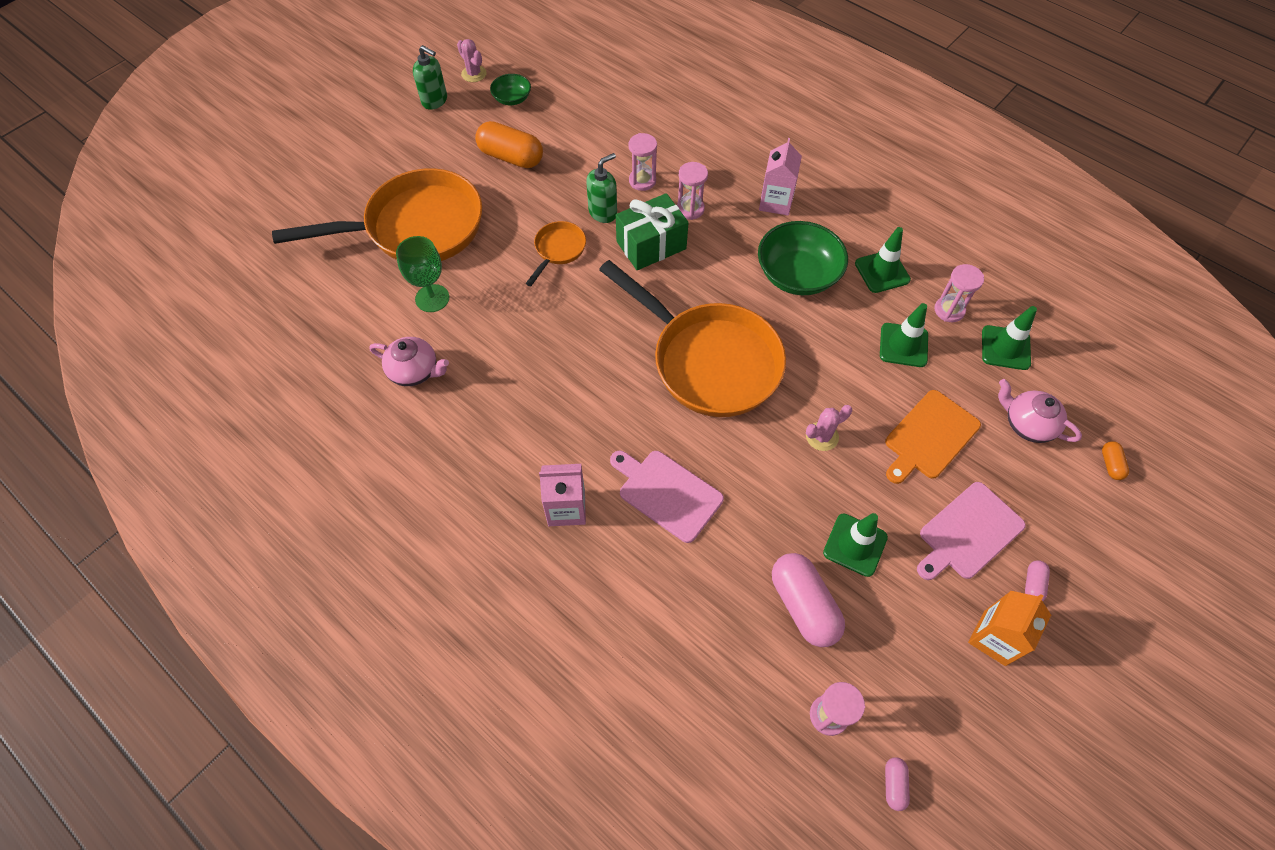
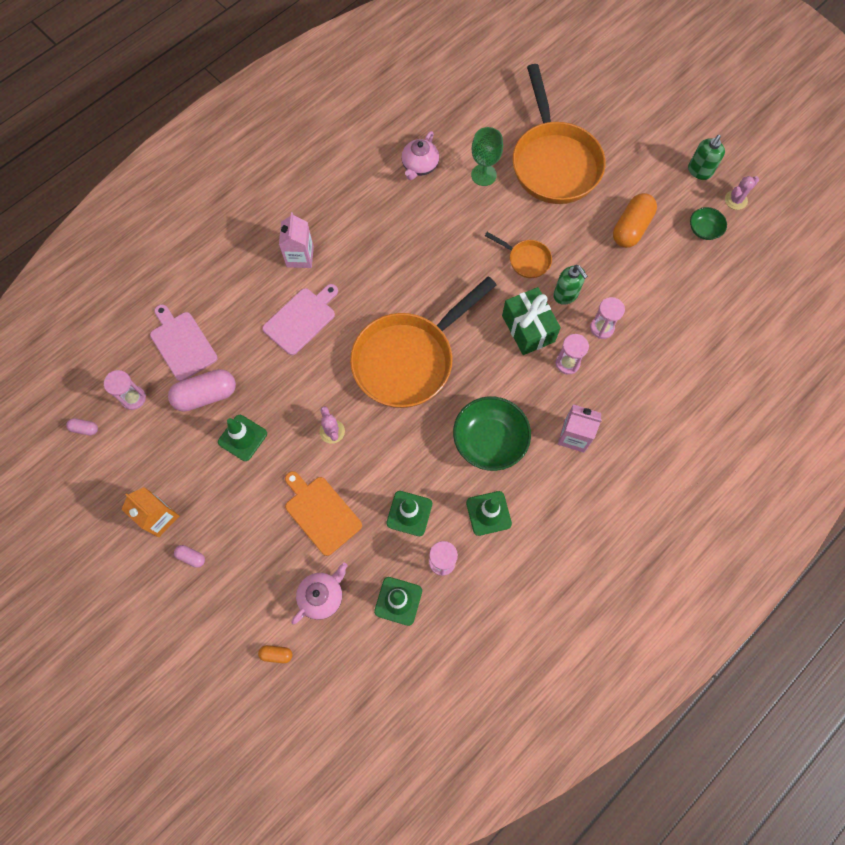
camera: 95 degrees right, 10 degrees up
pink cutting board [917,482,1026,580] -> pink cutting board moved to [150,304,218,381]

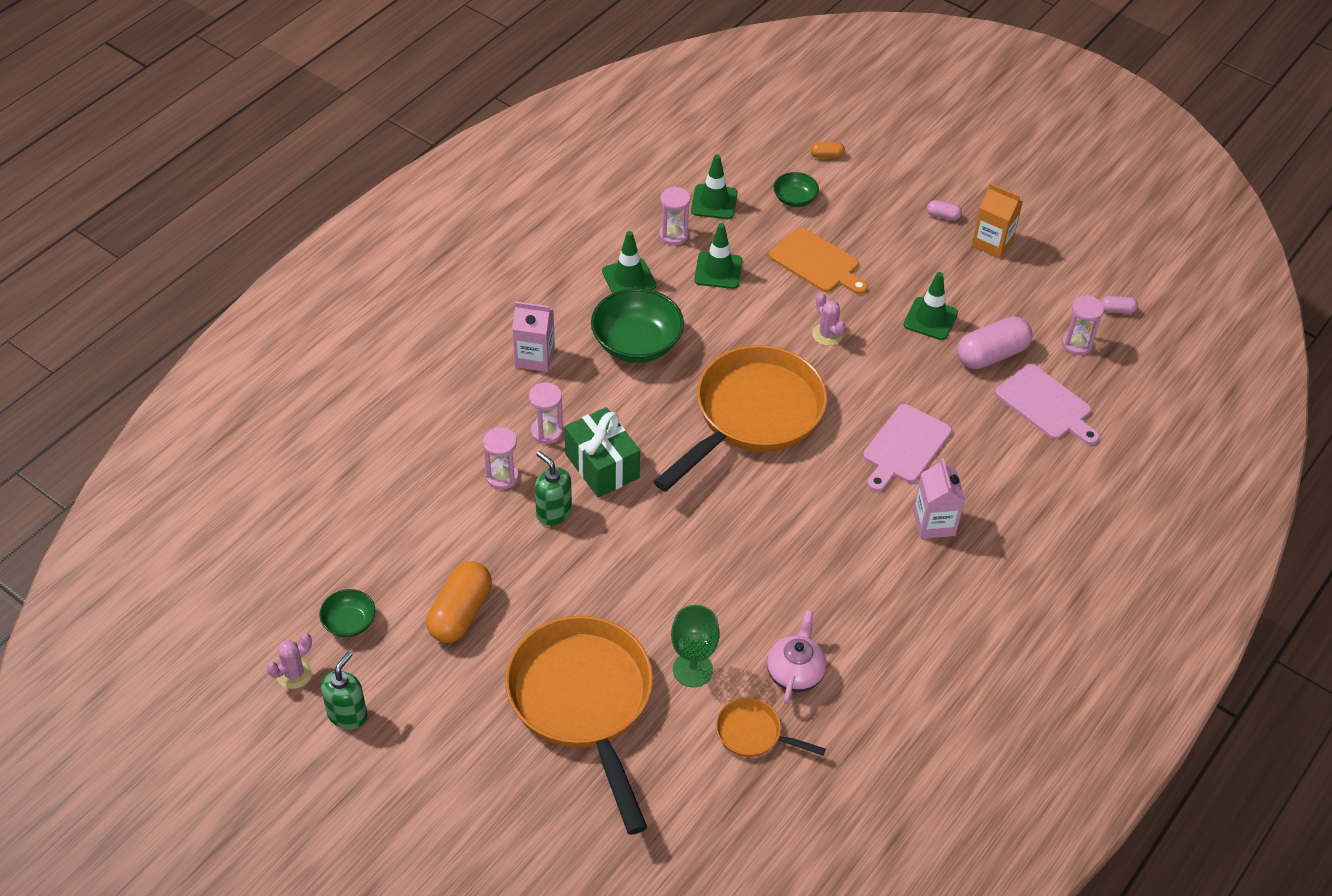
camera: 170 degrees right, 20 degrees down
pink teapot [291,563,348,625] -> green bowl [773,172,819,207]
orange pan [485,232,552,278] -> orange pan moved to [716,698,826,757]

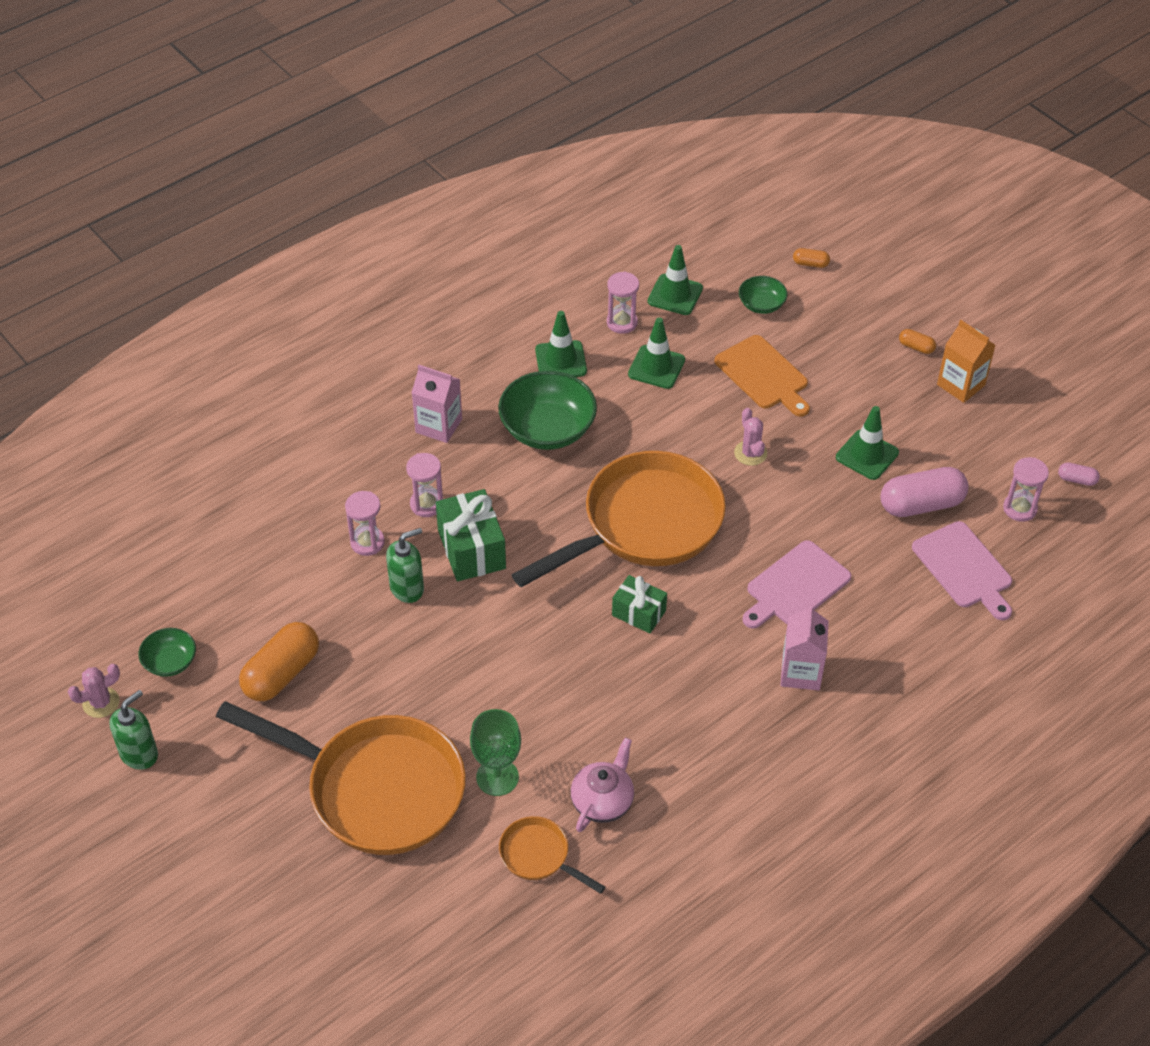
camera: 15 degrees right, 0 degrees up
orange pan [505,615,653,835] -> orange pan turned 120 degrees clockwise [216,701,466,855]
green soap dispenser [535,451,572,526] -> green soap dispenser turned 90 degrees clockwise [386,528,424,603]
pink capsule [927,200,962,220] -> orange capsule [899,329,936,354]
none -> green gift [612,575,667,634]

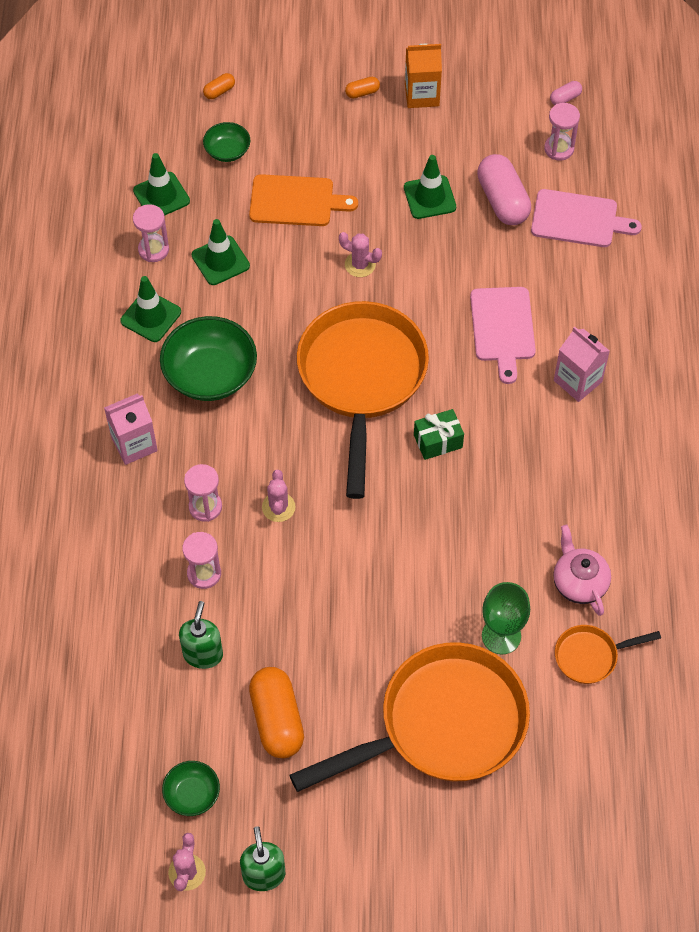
camera: 50 degrees left, 10 degrees up
green soap dispenser [386,528,424,603] -> green soap dispenser moved to [179,601,223,669]
green gift [436,489,506,581] -> pink cactus [262,470,296,522]
pink capsule [880,467,969,517] -> pink capsule turned 45 degrees counterclockwise [477,154,531,225]

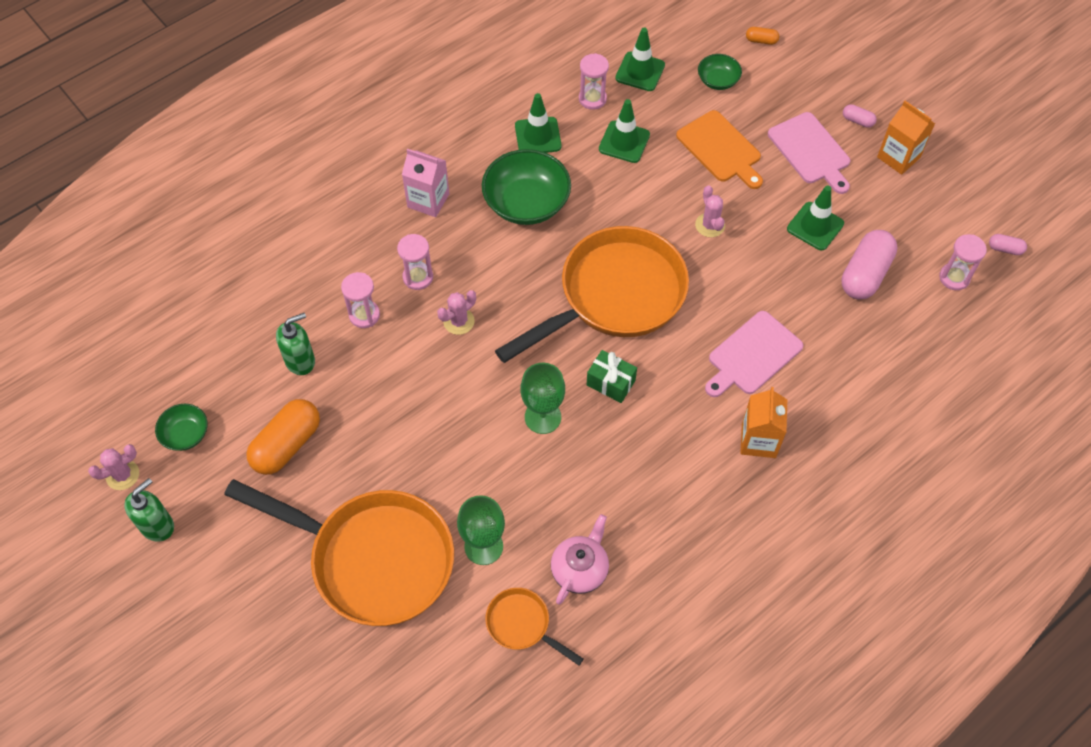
camera: 50 degrees right, 0 degrees up
orange capsule [345,77,380,99] -> pink capsule [843,104,877,128]
pink cutting board [531,189,642,247] -> pink cutting board moved to [768,112,850,194]
pink carton [554,327,610,402] -> orange carton [740,387,787,458]
none -> green goblet [521,363,565,434]

